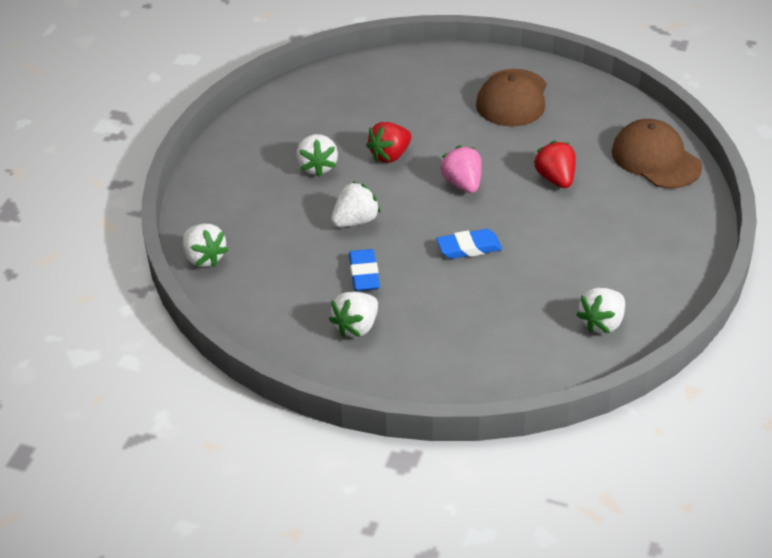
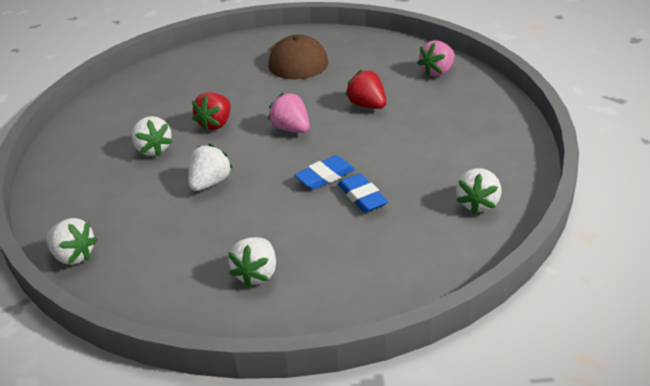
camera: 20 degrees left, 5 degrees down
blue eraser [349,249,380,291] -> blue eraser moved to [338,173,388,213]
brown cap [612,119,702,188] -> pink strawberry [417,40,454,77]

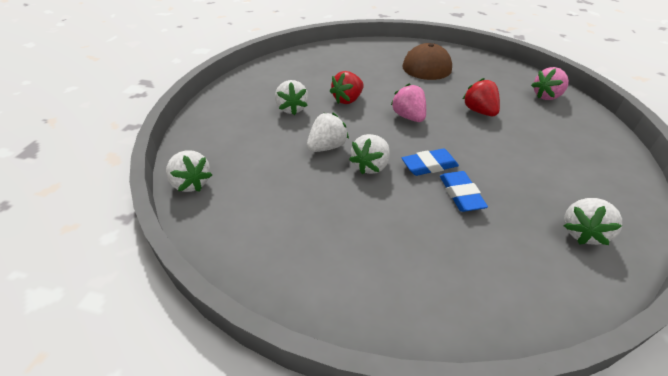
camera: 15 degrees right, 5 degrees up
white strawberry [228,237,276,287] -> white strawberry moved to [349,134,390,174]

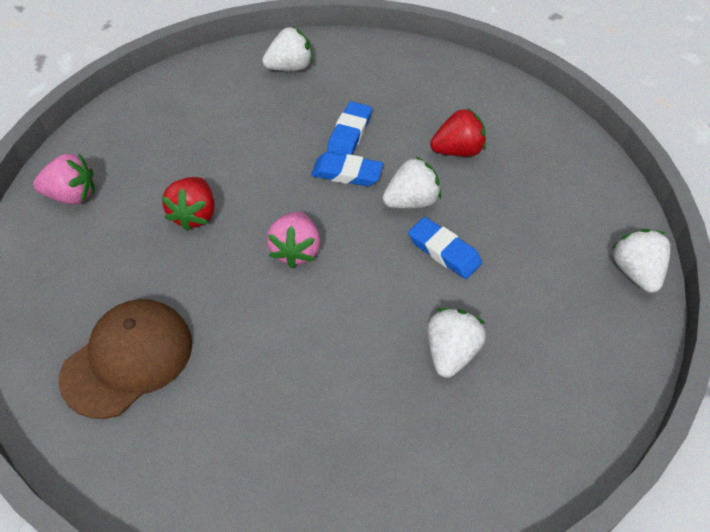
camera: 150 degrees left, 10 degrees up
white strawberry [307,112,349,152] -> blue eraser [408,217,482,279]
red strawberry [330,71,364,104] -> red strawberry moved to [430,108,486,156]

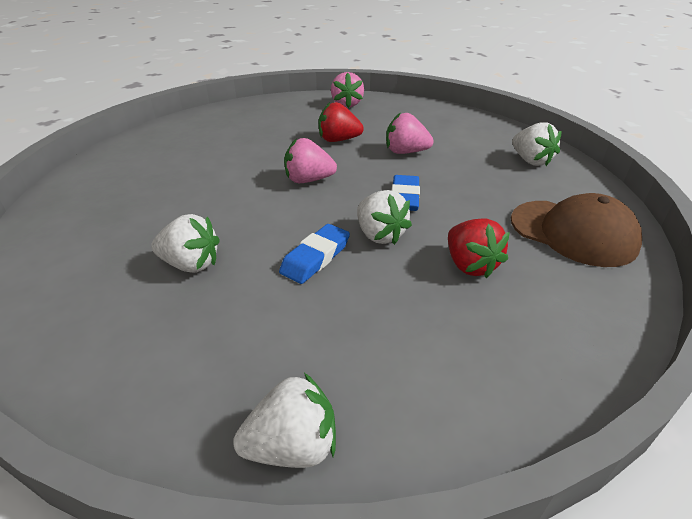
camera: 85 degrees right, 15 degrees down
brown cap [59,299,192,419] -> brown cap moved to [511,193,642,267]
blue eraser [327,101,372,155] -> none
none -> pink strawberry [386,112,434,154]

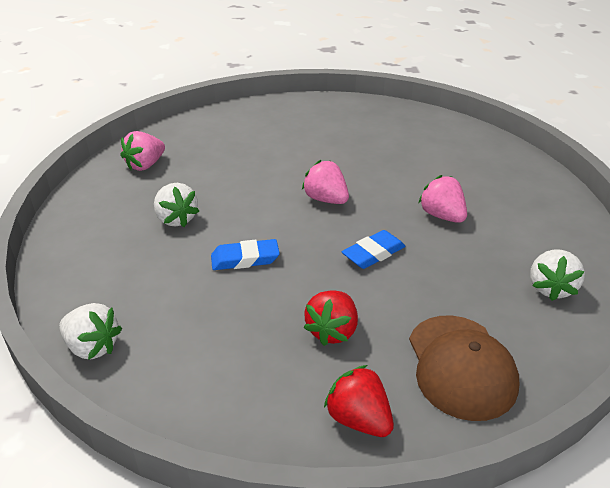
camera: 45 degrees right, 0 degrees up
red strawberry [319,102,364,142] -> red strawberry moved to [324,365,394,437]
pink strawberry [331,72,364,108] -> pink strawberry moved to [121,131,165,171]
white strawberry [357,190,412,245] -> none

